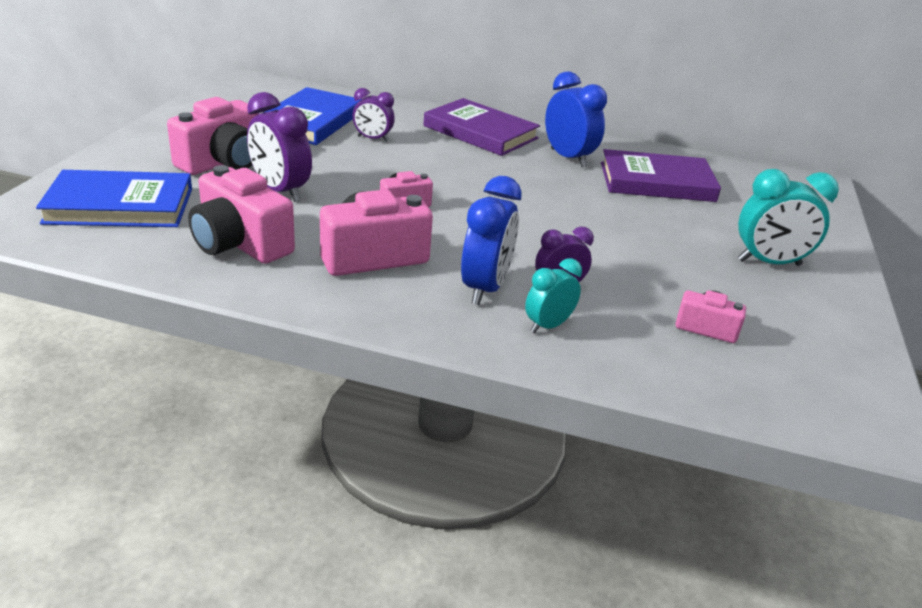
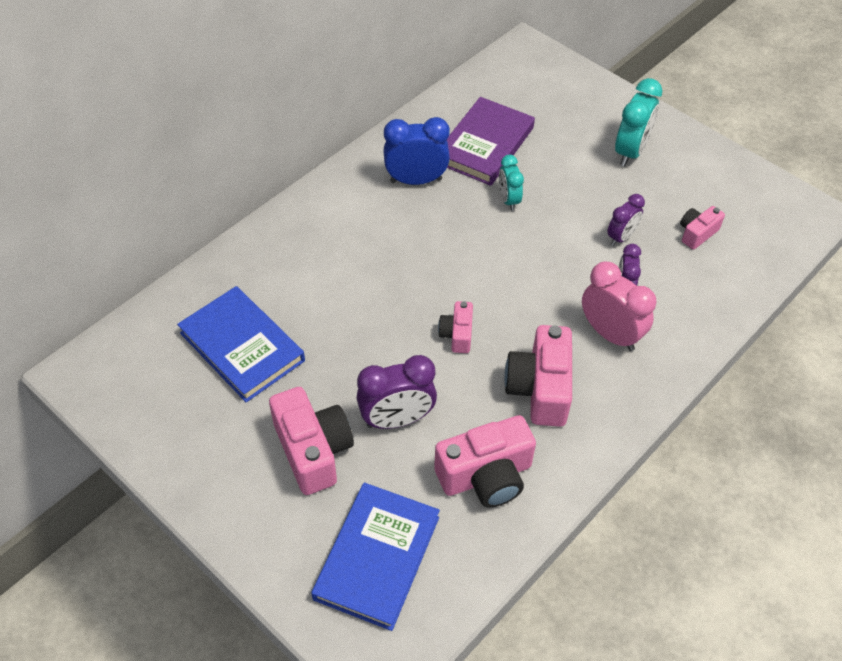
camera: 60 degrees left, 20 degrees up
purple clock [352,88,395,142] -> purple clock moved to [607,194,645,246]
purple book [423,98,540,156] -> none
blue clock [461,176,522,305] -> pink clock [582,262,656,351]
turquoise clock [525,258,582,333] -> turquoise clock moved to [499,155,524,211]

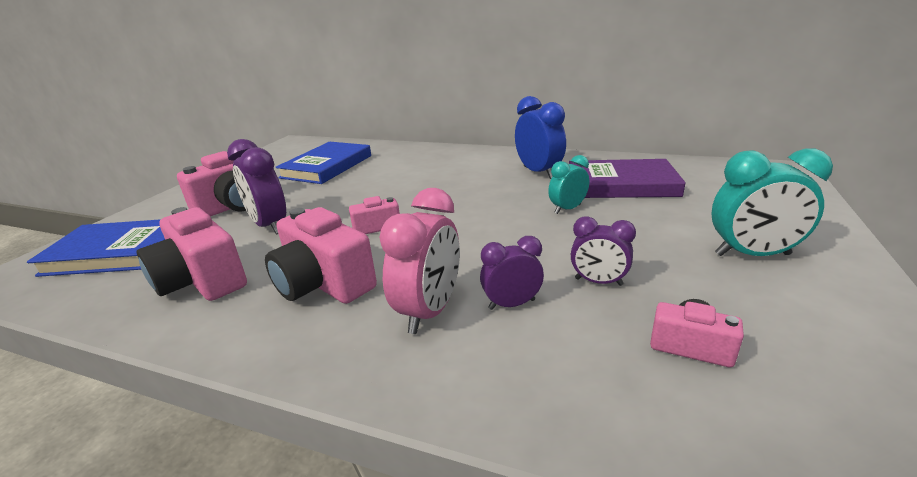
camera: 70 degrees right, 25 degrees down
pink camera [504,325,572,427] -> pink camera turned 120 degrees counterclockwise [265,207,377,304]

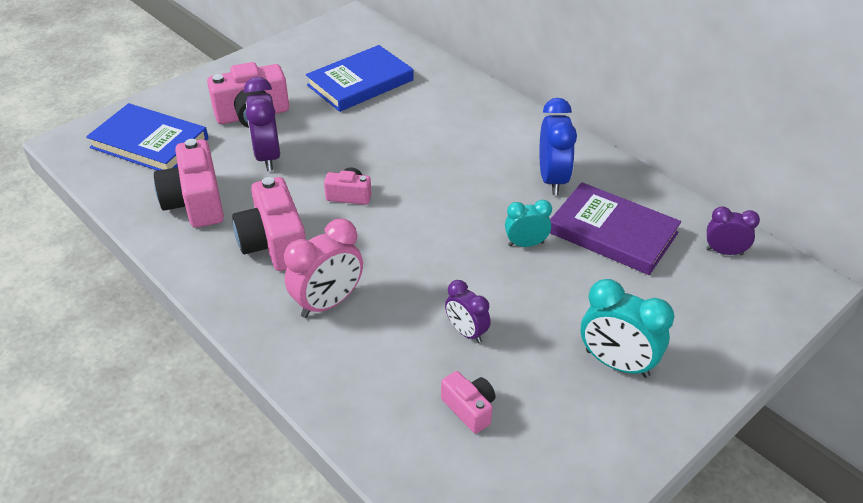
camera: 25 degrees right, 15 degrees up
purple clock [480,236,544,310] -> purple clock moved to [706,206,760,255]

